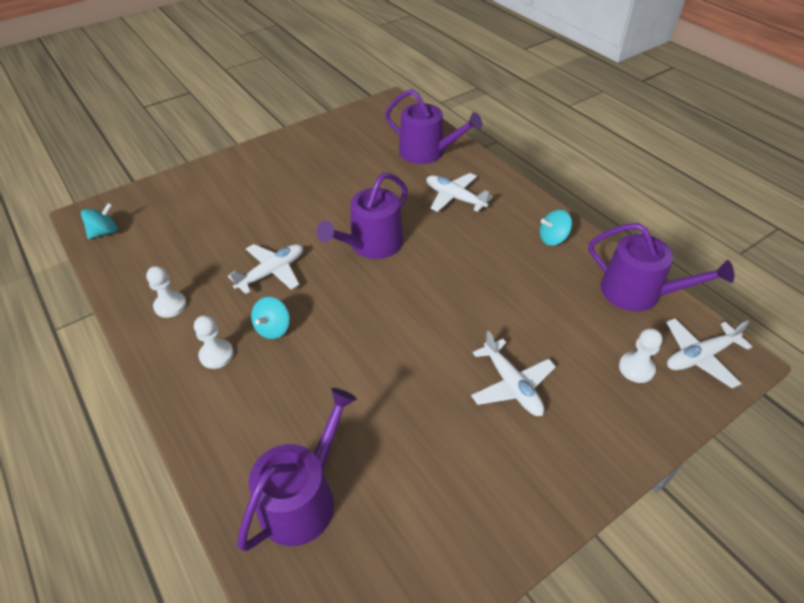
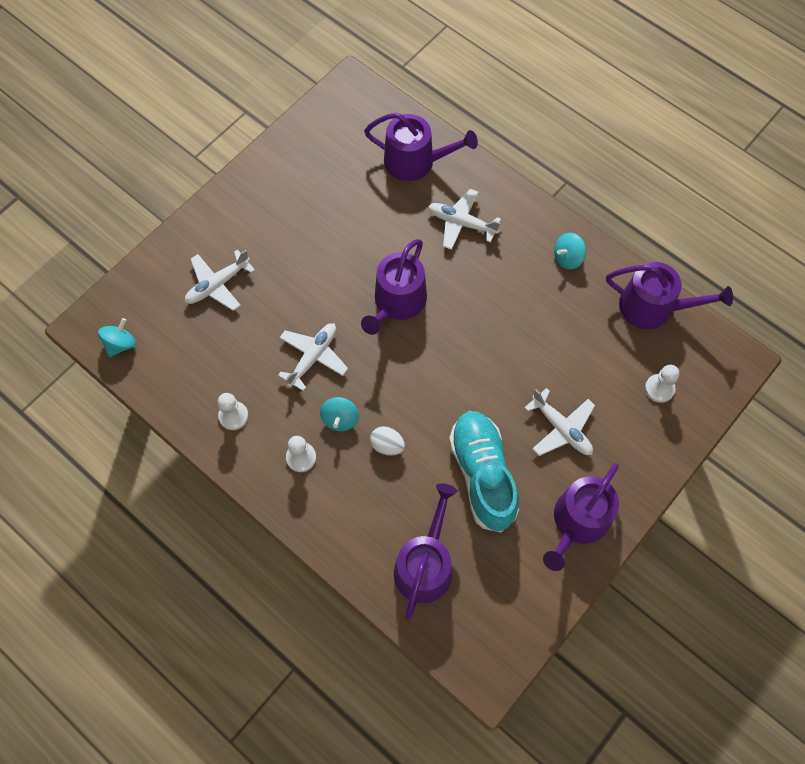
camera: 15 degrees left, 20 degrees up
white plane [666,318,752,388] -> white plane moved to [185,250,255,311]
none -> white egg [370,426,405,456]
none -> turquoise shoe [449,411,519,533]
none -> purple watering can [543,463,619,571]

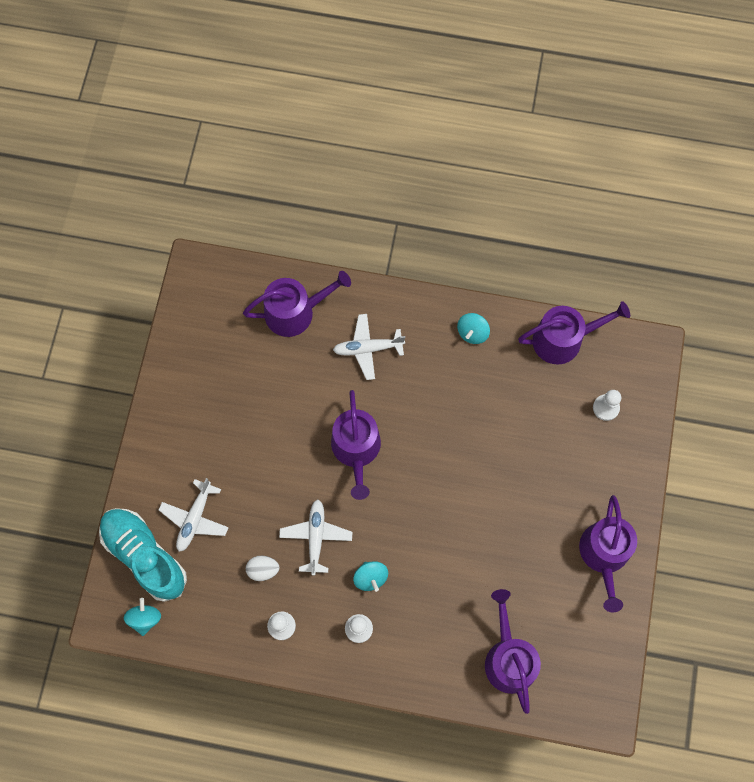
camera: 30 degrees left, 5 degrees up
white egg [370,426,405,456] -> white egg moved to [246,556,279,581]
turquoise shoe [449,411,519,533] -> turquoise shoe moved to [99,508,187,602]
white plane [524,388,595,456] -> none

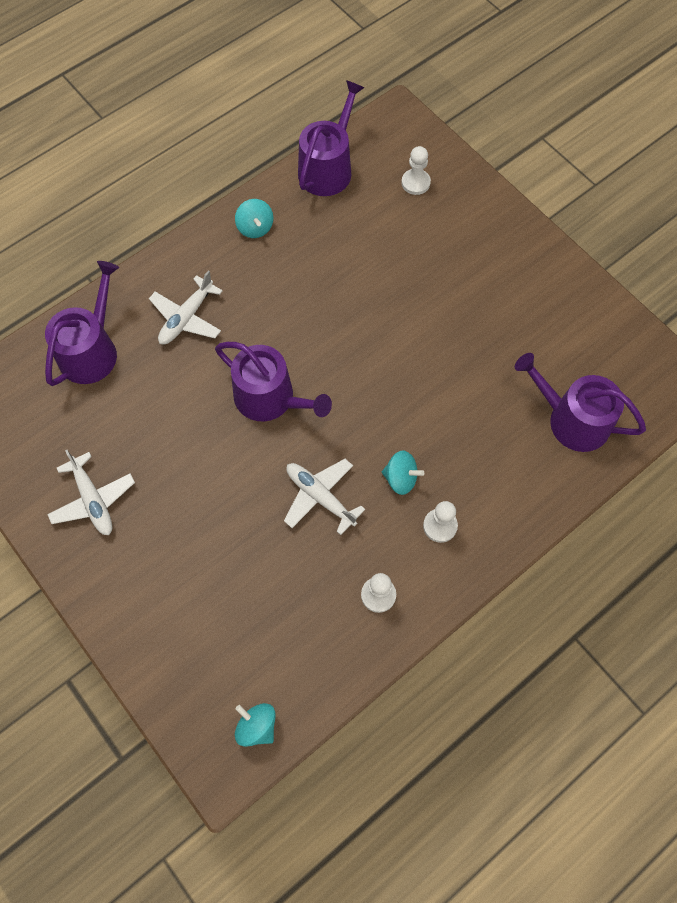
camera: 50 degrees left, 5 degrees down
turquoise shoe [99,508,187,602] -> none
white plane [159,478,229,552] -> white plane moved to [47,450,135,535]
white egg [246,556,279,581] -> none
purple watering can [579,495,637,612] -> none

